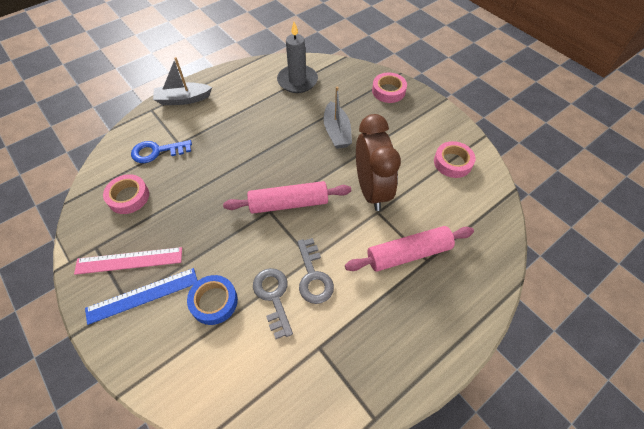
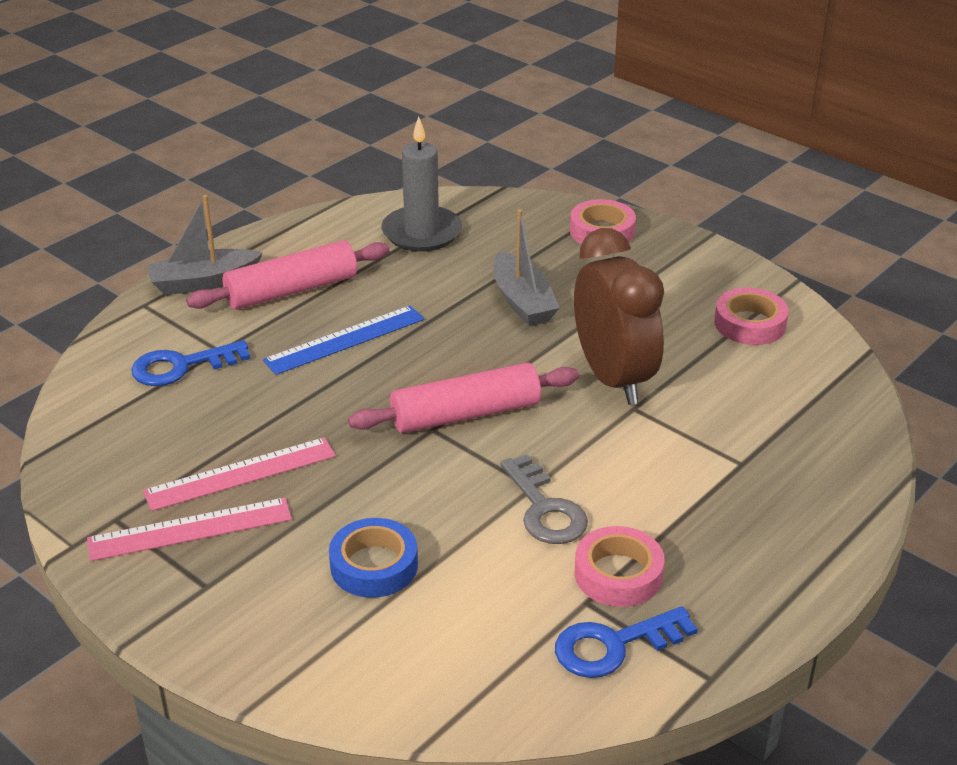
camera: 10 degrees left, 20 degrees down
blue ruler [85,268,198,325] -> blue ruler moved to [263,306,424,375]
pink tape [103,174,149,214] -> pink tape moved to [575,526,665,607]
grey key [253,268,293,339] -> none
pink rolling pin [345,226,474,272] -> pink rolling pin moved to [186,240,390,310]
none -> pink ruler [143,437,336,511]
none -> blue key [555,606,698,678]

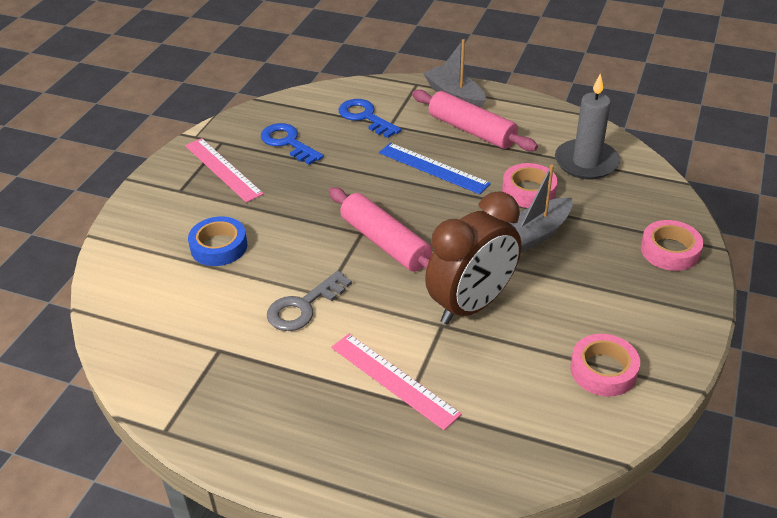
camera: 70 degrees right, 5 degrees up
pink ruler [143,437,336,511] -> pink ruler moved to [331,334,462,430]
blue key [555,606,698,678] -> blue key moved to [261,123,324,165]
pink tape [575,526,665,607] -> pink tape moved to [502,163,557,208]

